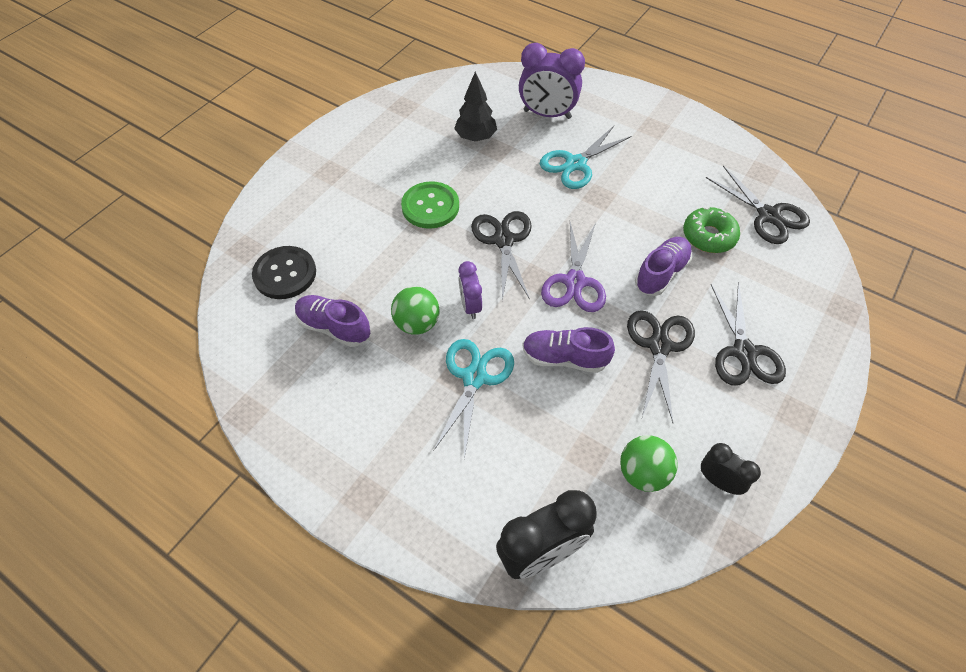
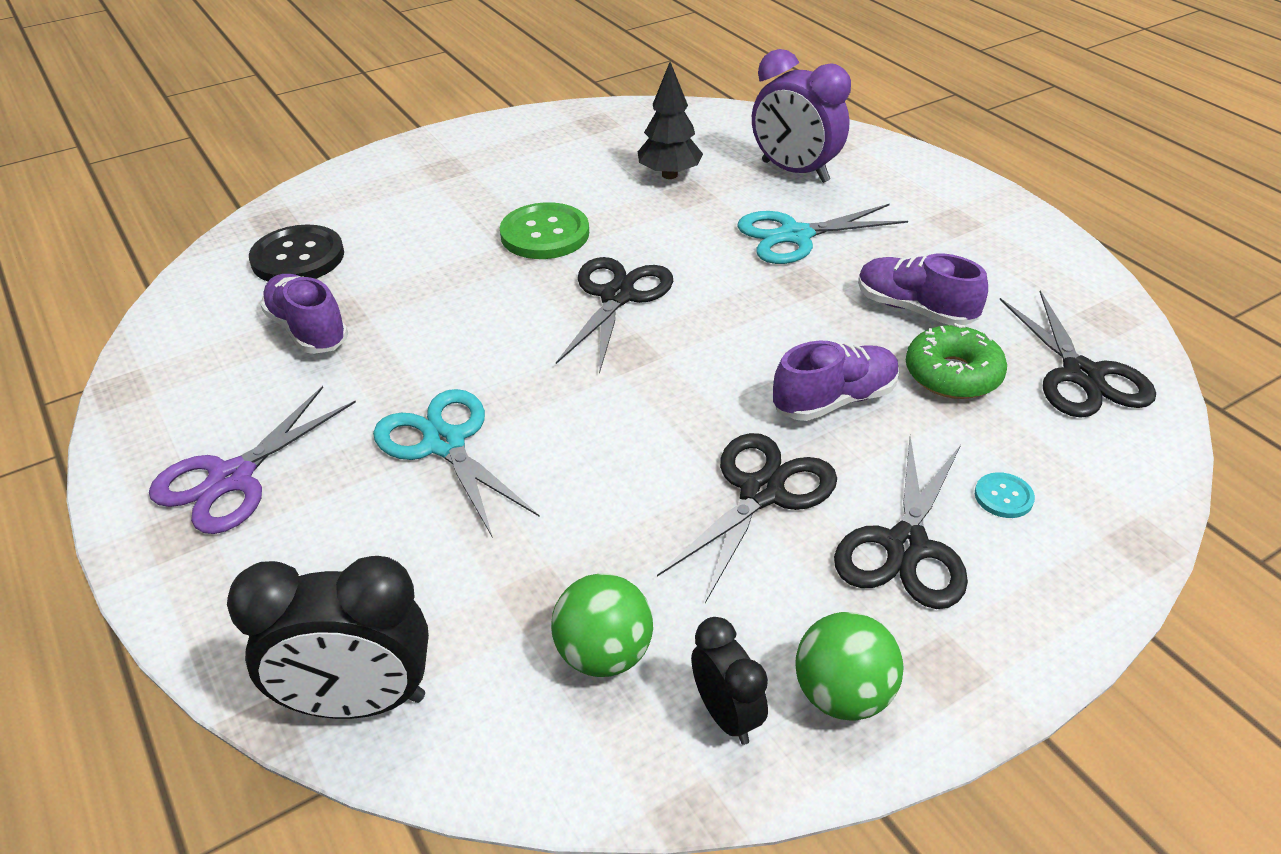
camera: 25 degrees right, 15 degrees down
green ball [391,287,439,335] -> green ball moved to [795,612,904,720]
turquoise scissors [433,339,514,459] -> turquoise scissors turned 75 degrees counterclockwise [373,389,540,538]
purple clock [459,261,482,319] -> none
purple shoe [523,327,615,373] -> purple shoe moved to [858,254,988,325]
purple scissors [541,222,606,312] -> purple scissors moved to [149,386,356,534]
none -> turquoise button [975,472,1035,518]

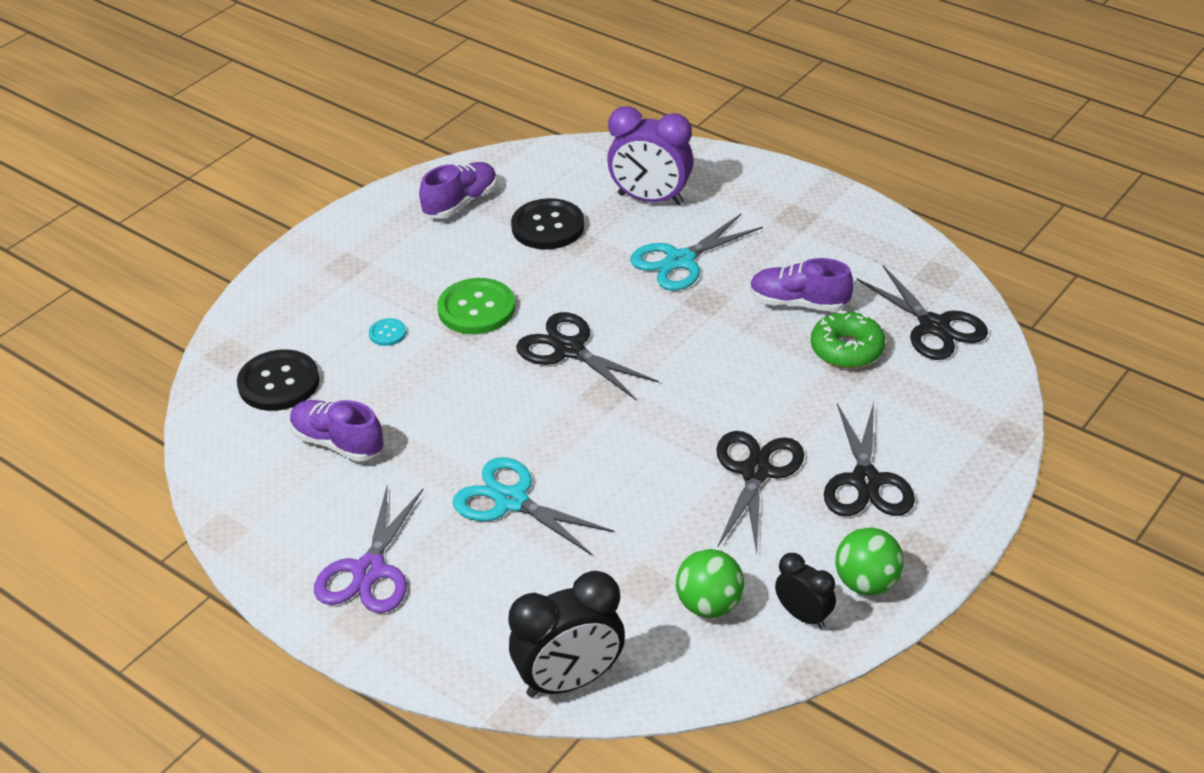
camera: 20 degrees left, 0 degrees up
black scissors [556,257,673,374] -> black scissors turned 45 degrees counterclockwise [516,312,659,400]
black tree [638,62,703,179] -> black button [511,198,585,250]
purple shoe [773,341,900,421] -> purple shoe moved to [419,162,497,219]
turquoise button [975,472,1035,518] -> turquoise button moved to [369,318,406,346]

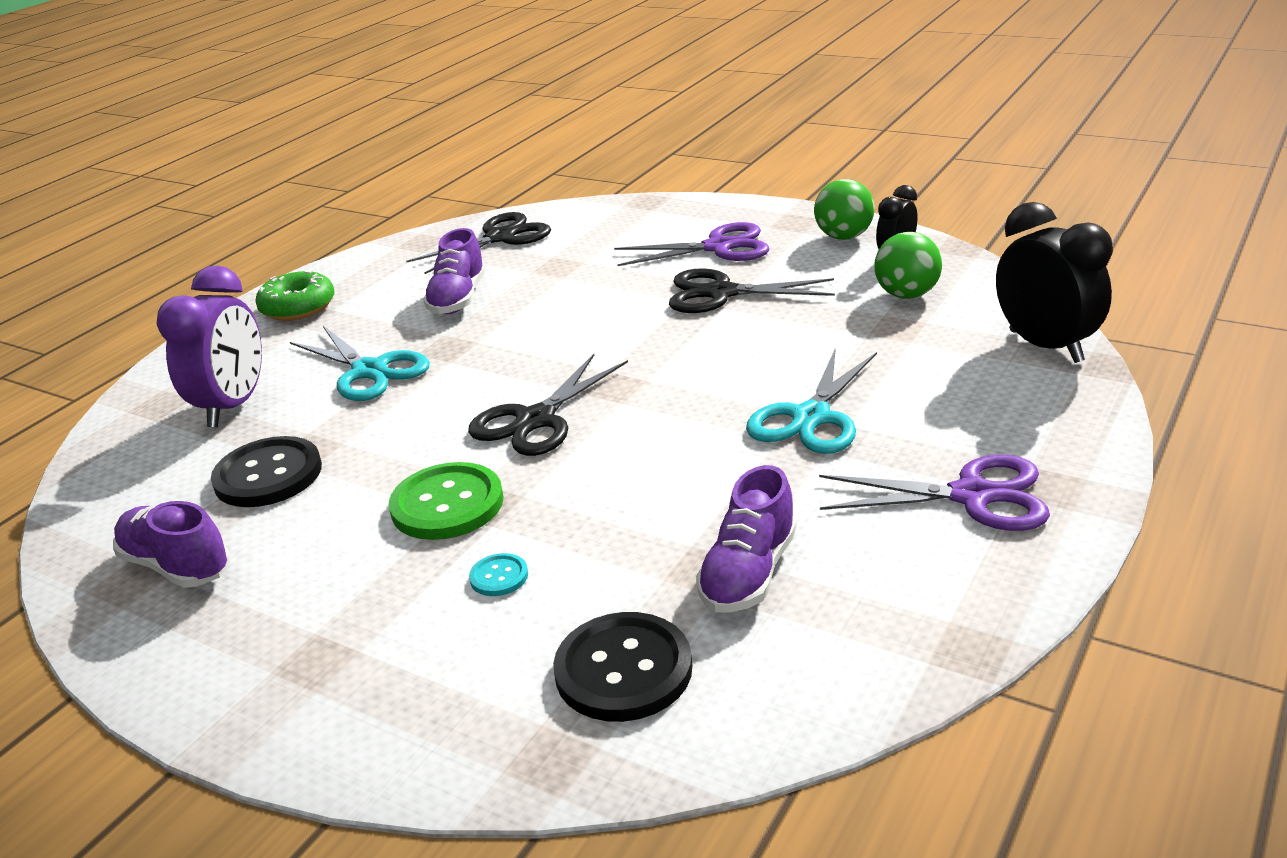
camera: 95 degrees left, 10 degrees down
green donut [811,311,885,368] -> green donut moved to [255,271,335,321]
black scissors [824,402,915,516] -> purple scissors [614,222,769,266]

